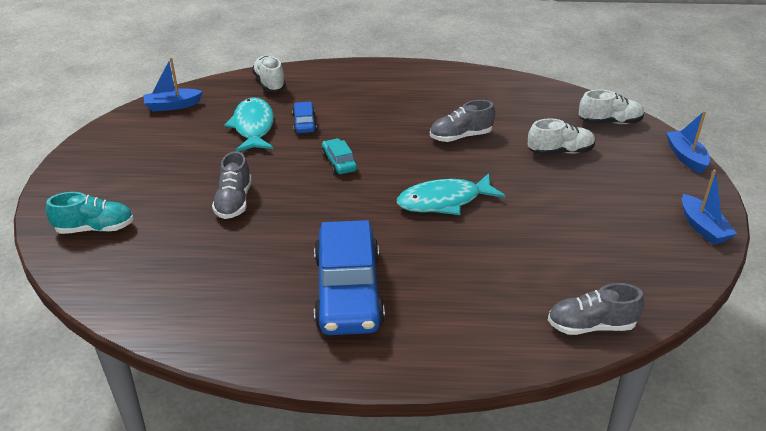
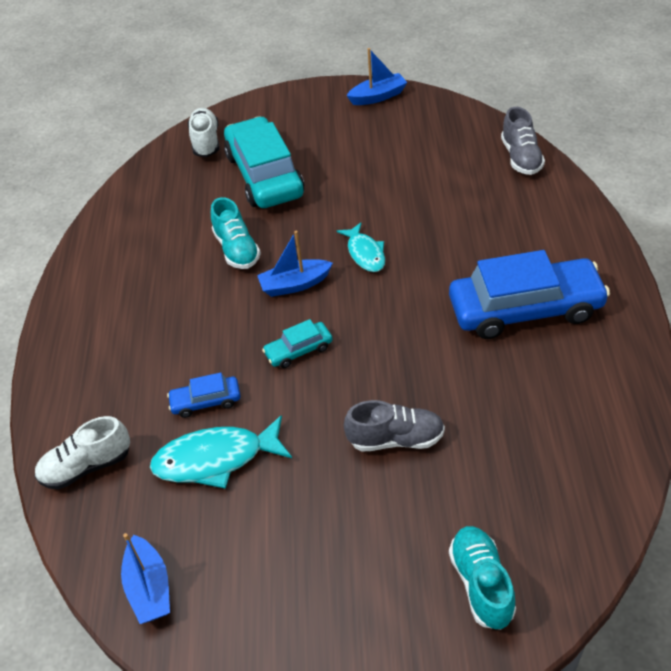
camera: 90 degrees left, 10 degrees up
turquoise fish [397,173,506,215] -> turquoise fish [337,223,385,272], size x0.63
grey shoe [430,100,495,142] -> turquoise shoe [211,197,261,269]
white shoe [528,118,595,155] -> turquoise car [224,116,304,208]
blue boat [666,111,710,173] -> blue boat moved to [257,231,333,297]

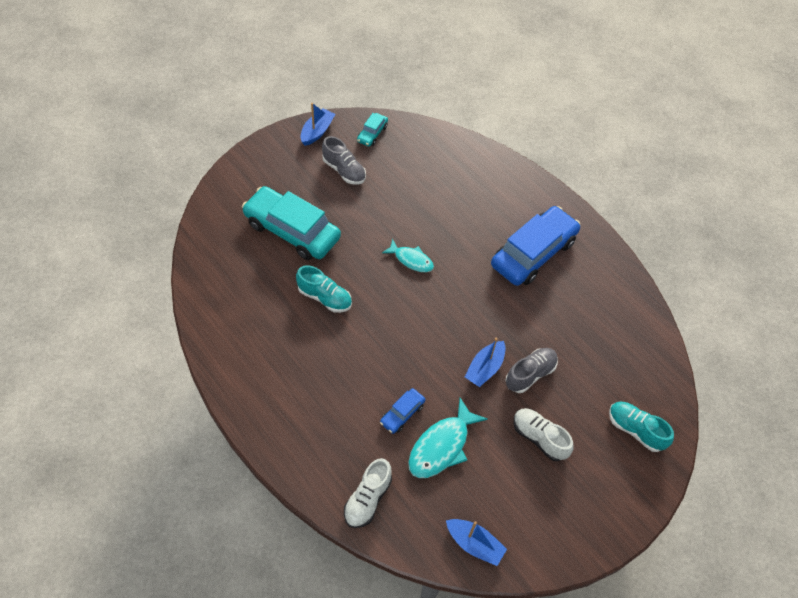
camera: 45 degrees left, 10 degrees up
white shoe [188,108,219,157] -> white shoe moved to [514,408,573,461]
blue boat [257,231,333,297] -> blue boat moved to [465,338,505,387]
turquoise car [262,319,333,368] -> turquoise car moved to [357,113,388,147]
grey shoe [501,107,545,175] -> grey shoe moved to [322,136,366,185]

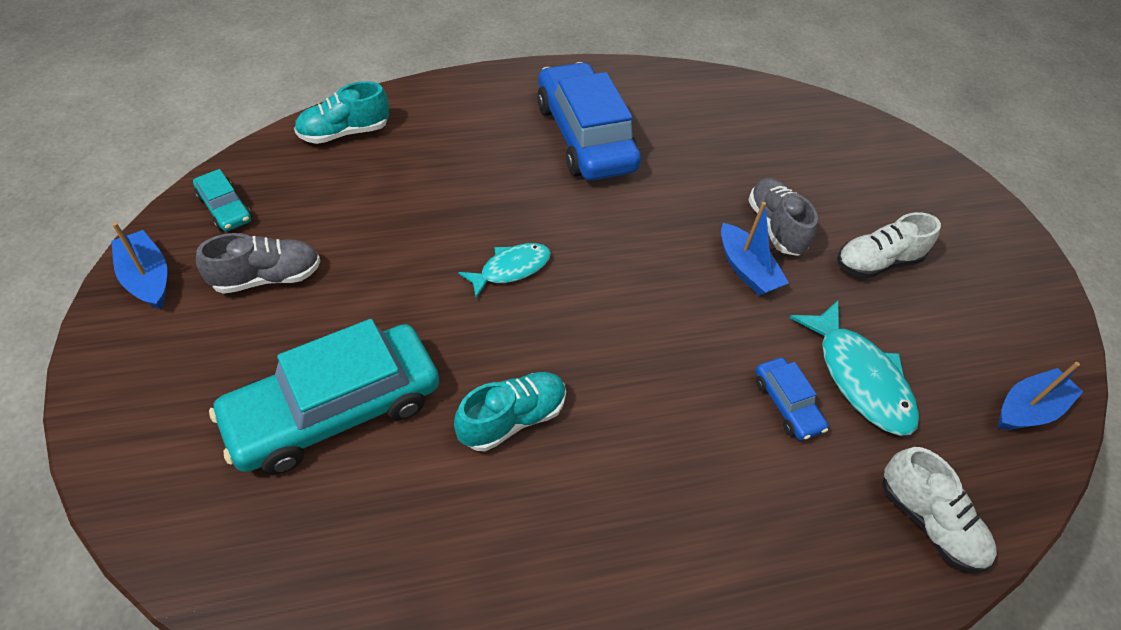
camera: 65 degrees left, 5 degrees down
turquoise shoe [609,402,674,452] -> turquoise shoe moved to [294,81,389,144]

